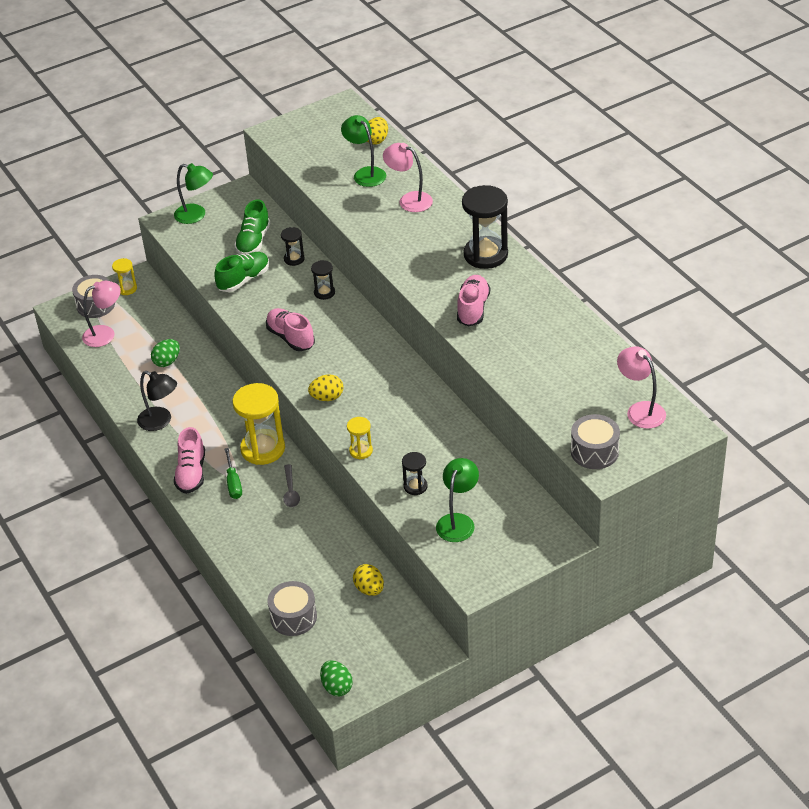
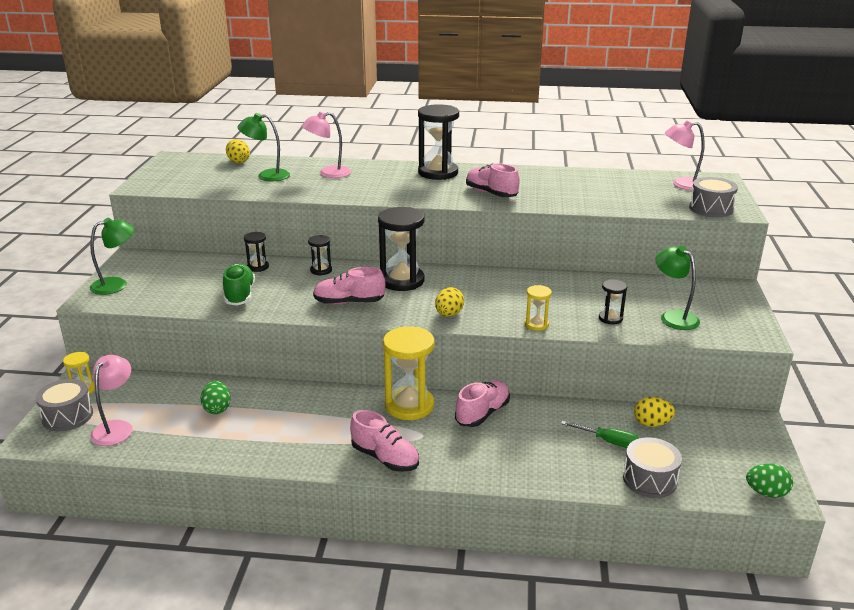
camera: 55 degrees left, 15 degrees down
black lamp [137,371,177,431] -> none
green screwdriver [225,448,242,499] -> green screwdriver moved to [561,421,639,448]
green shoe [234,199,270,255] -> none
grey spoon [283,464,300,507] -> pink shoe [455,380,510,427]
none -> black hourglass [378,207,424,291]

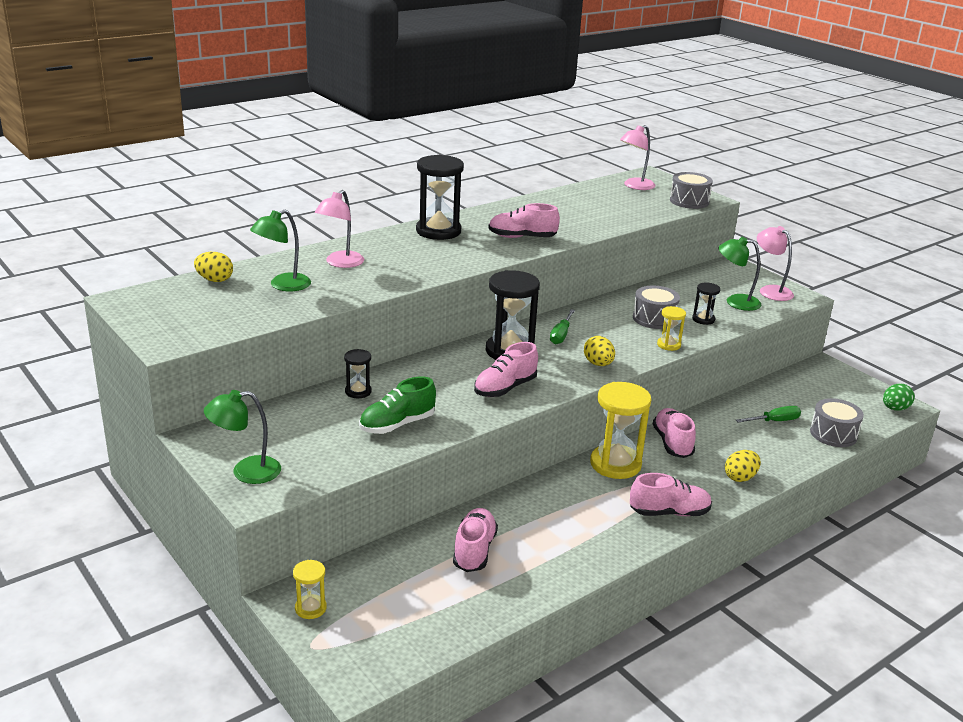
camera: 45 degrees left, 0 degrees up
grey drum [35,379,93,431] -> grey drum moved to [633,285,680,329]
green lamp [90,218,134,295] -> green lamp turned 120 degrees counterclockwise [204,390,281,484]
pink lamp [90,355,133,446] -> pink lamp moved to [757,226,794,301]
green egg [201,381,231,414] -> pink shoe [453,508,498,572]
green shoe [223,264,255,305] -> green shoe turned 75 degrees counterclockwise [359,377,436,434]
black hourglass [308,235,332,276] -> none
yellow egg [634,397,675,427] -> yellow egg moved to [725,450,761,482]
none -> green screwdriver [550,309,575,345]

